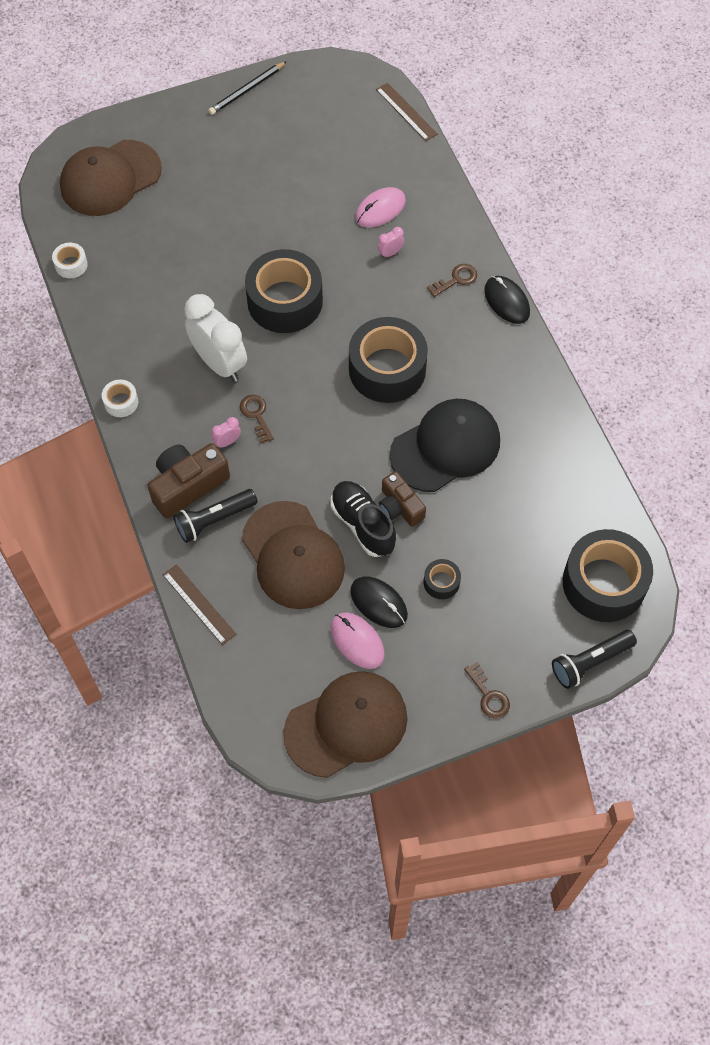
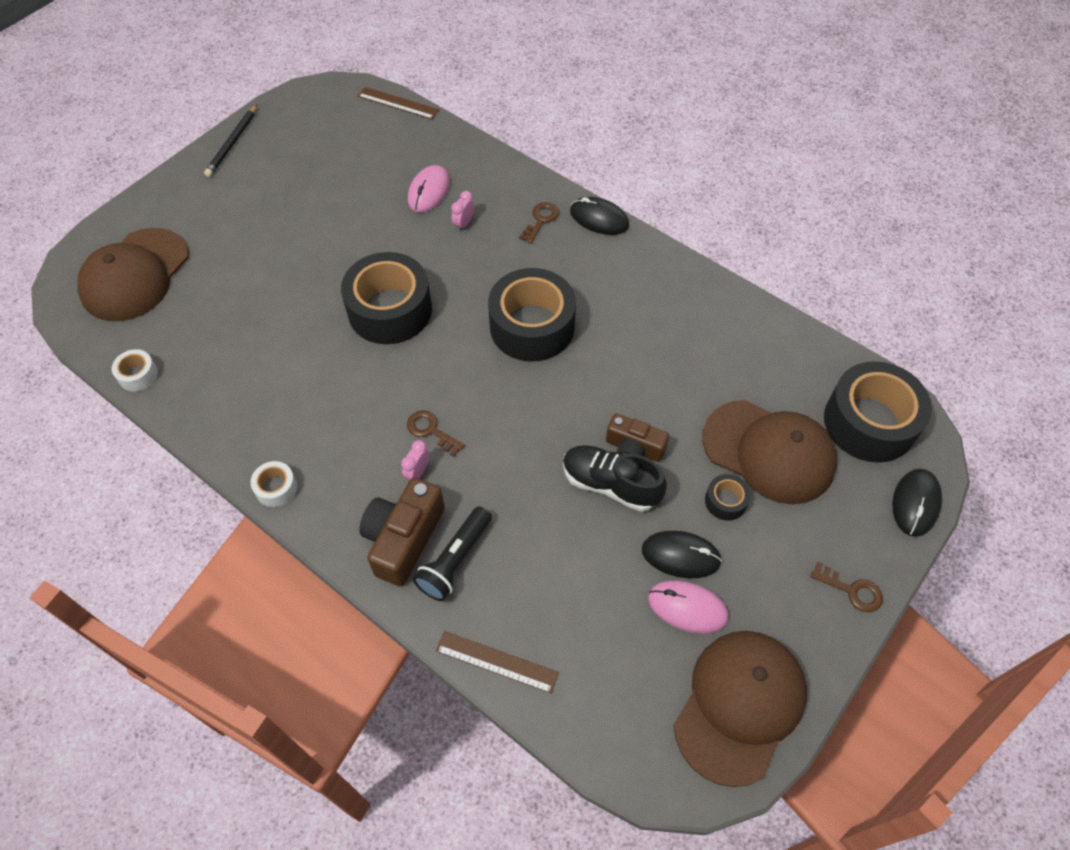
camera: 30 degrees left, 5 degrees down
white clock [184,294,247,382] -> none
brown cap [242,501,345,609] -> brown cap moved to [702,400,837,504]
black cap [390,399,500,492] -> none
black flashlight [552,630,637,689] -> black mouse [892,468,942,537]

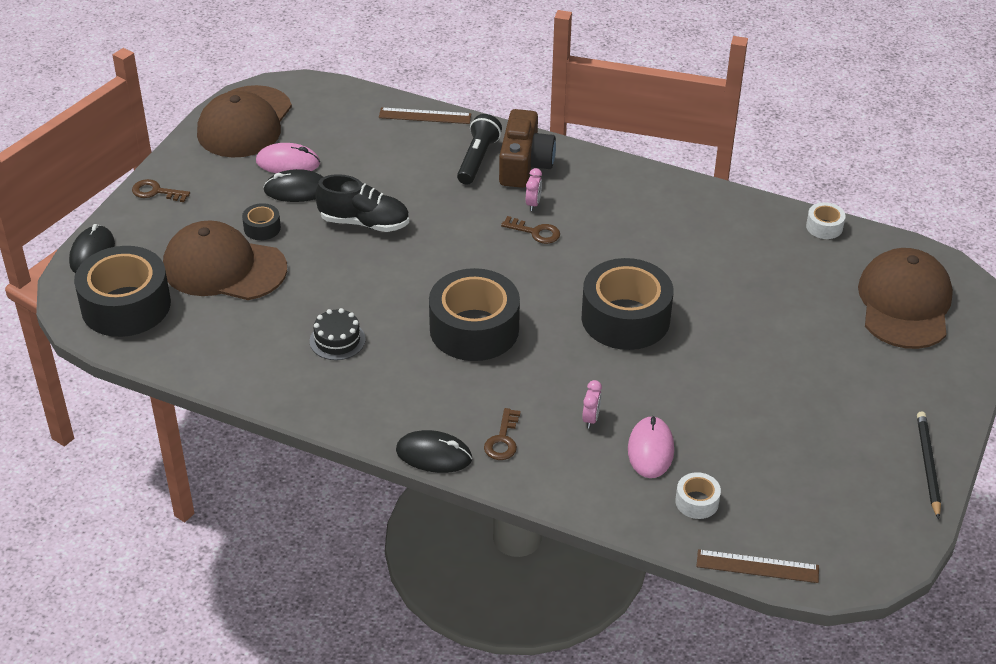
camera: 165 degrees right, 15 degrees down
white tape [250,461,297,507] -> white tape moved to [675,472,721,519]
brown camera [606,413,669,462] -> none
none -> black cake [310,308,366,360]

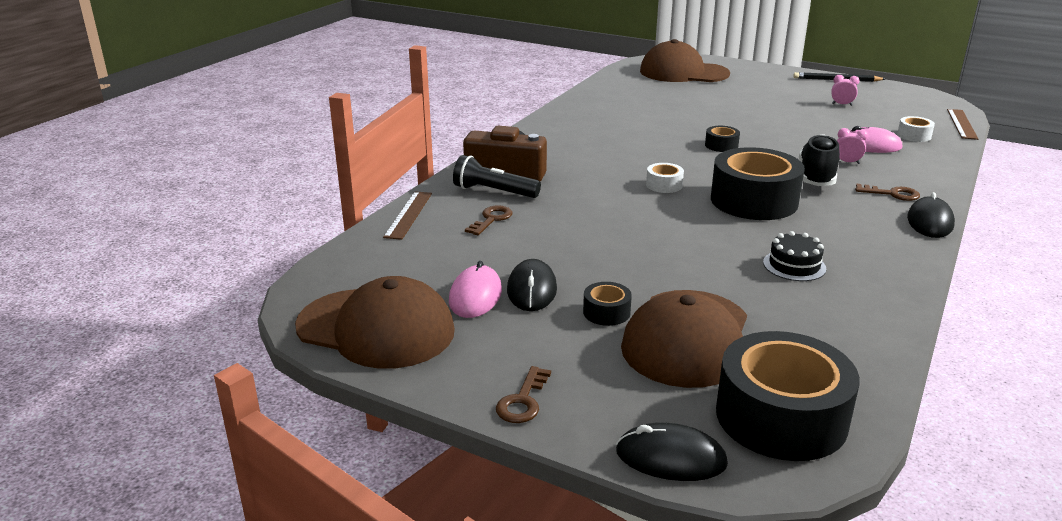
camera: 85 degrees left, 15 degrees down
black shoe [316,174,409,232] -> black shoe moved to [799,134,840,186]
brown key [501,216,560,244] -> brown key moved to [465,205,513,235]
pink clock [526,168,542,211] -> pink clock moved to [831,75,860,106]
black tape [582,258,674,350] -> black tape [705,126,740,152], size x0.44
white tape [806,202,846,239] -> white tape moved to [646,163,684,193]

